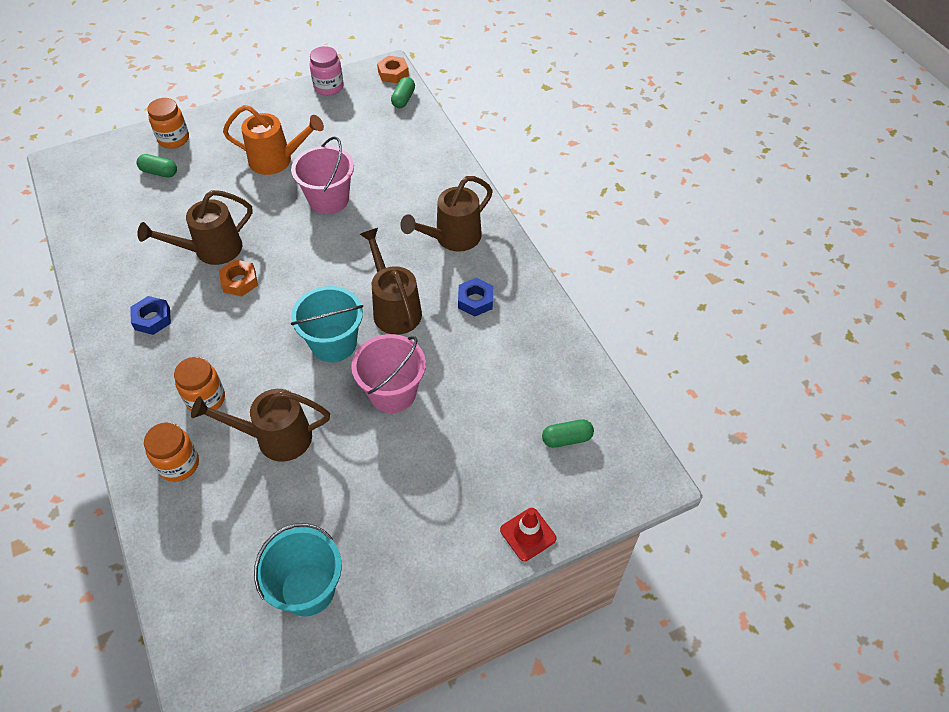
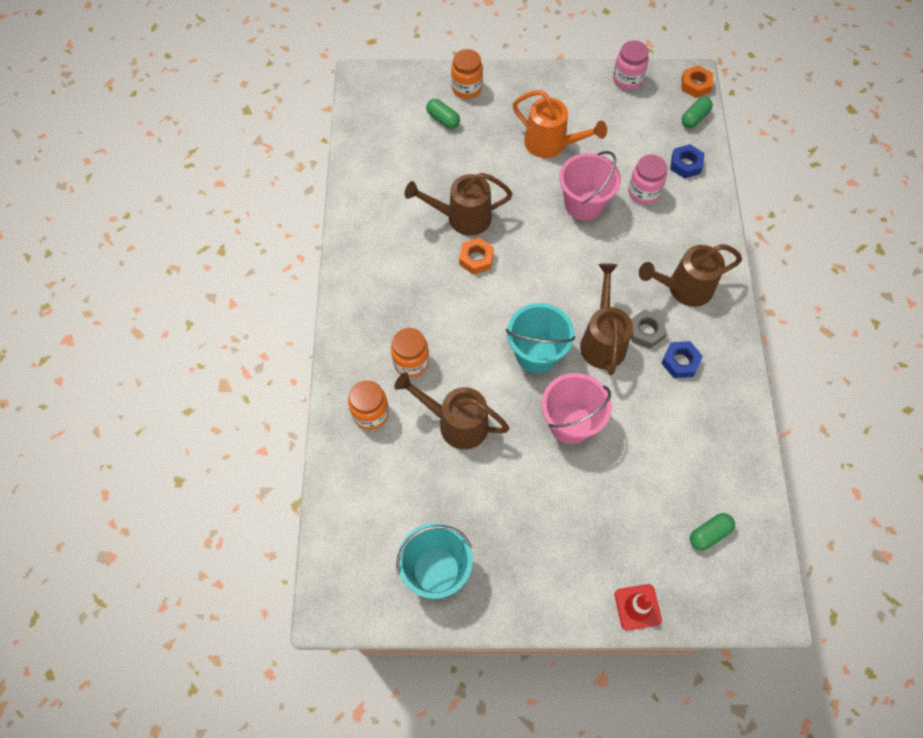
camera: 25 degrees right, 10 degrees up
blue nut [130,296,171,335] -> blue nut moved to [670,144,704,179]
green capsule [542,419,594,448] -> green capsule turned 45 degrees counterclockwise [690,513,735,551]
none -> pink jar [628,154,667,204]
none -> grey nut [631,309,667,349]

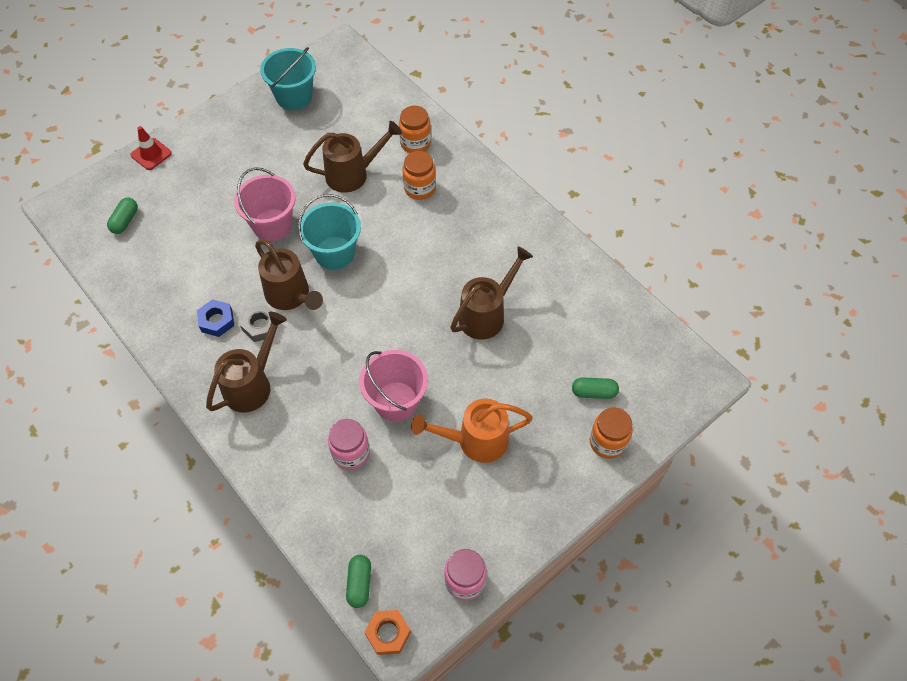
camera: 140 degrees right, 5 degrees down
orange nut [459,238,494,275] -> none
blue nut [670,144,704,179] -> none

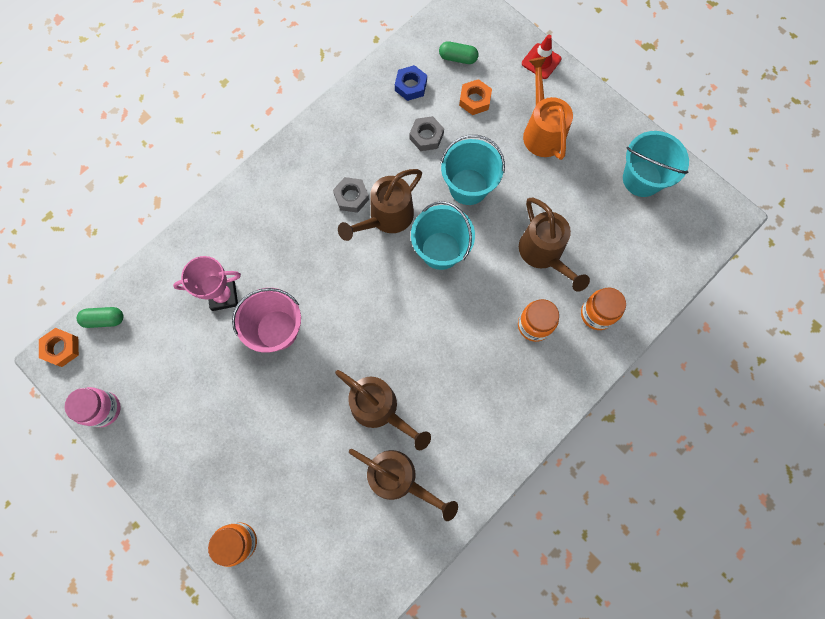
camera: 85 degrees right, 15 degrees up
blue nut [197,299,234,337] -> blue nut moved to [395,65,427,101]
brown watering can [206,312,287,413] -> brown watering can moved to [349,449,458,521]
pink bucket [234,167,296,241] -> turquoise bucket [440,135,505,205]
pink jar [328,419,370,470] -> pink trophy [173,256,241,311]
orange watering can [411,399,533,463] -> orange watering can moved to [523,57,573,160]
green capsule [572,377,619,399] -> none
none -> grey nut [409,116,444,151]
none -> orange nut [459,79,492,115]

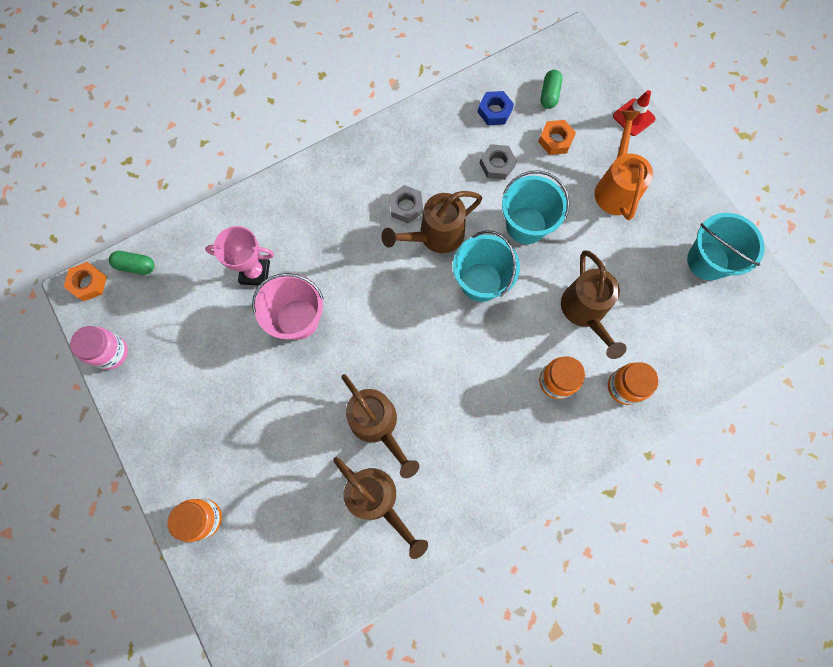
camera: 15 degrees right, 0 degrees up
green capsule [439,41,479,64] -> green capsule turned 75 degrees clockwise [541,70,563,109]

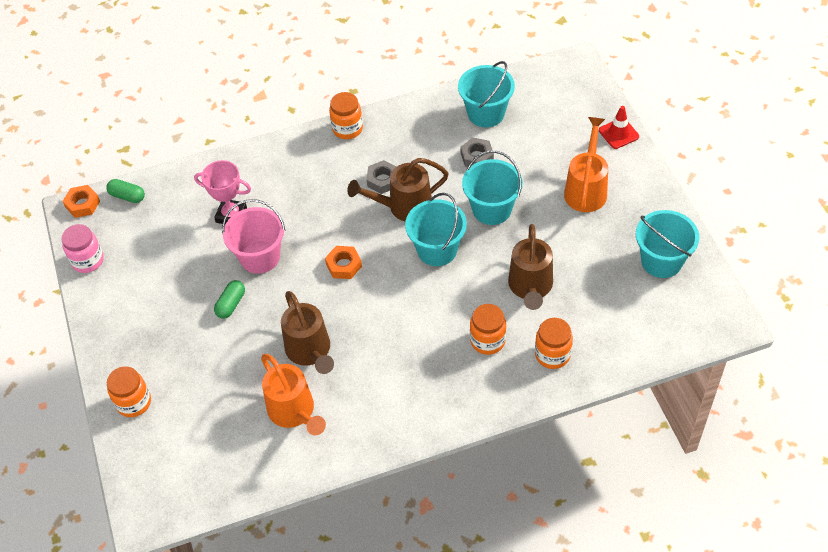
camera: 15 degrees right, 20 degrees down
brown watering can [333,457,428,559] -> orange watering can [261,354,326,436]
blue nut [478,91,514,125] -> turquoise bucket [458,61,515,127]
orange nut [538,120,576,155] -> orange nut moved to [325,246,362,279]
green capsule [541,70,563,109] -> green capsule moved to [214,280,245,319]
none -> orange jar [329,92,363,139]

